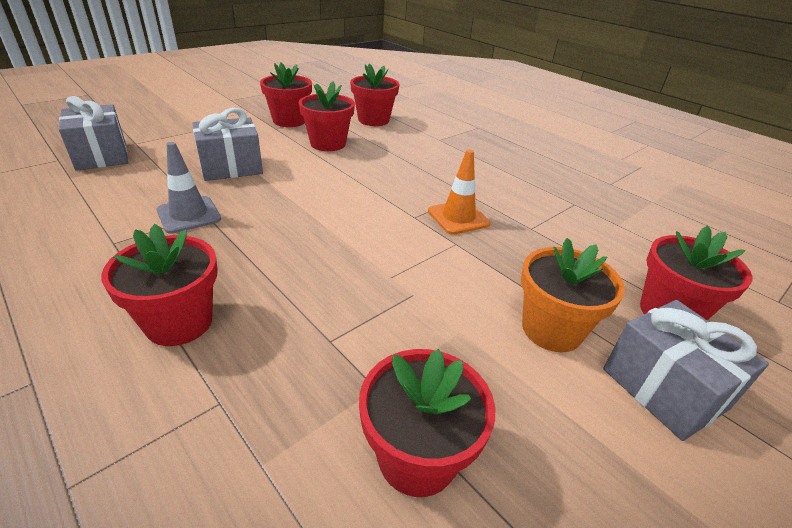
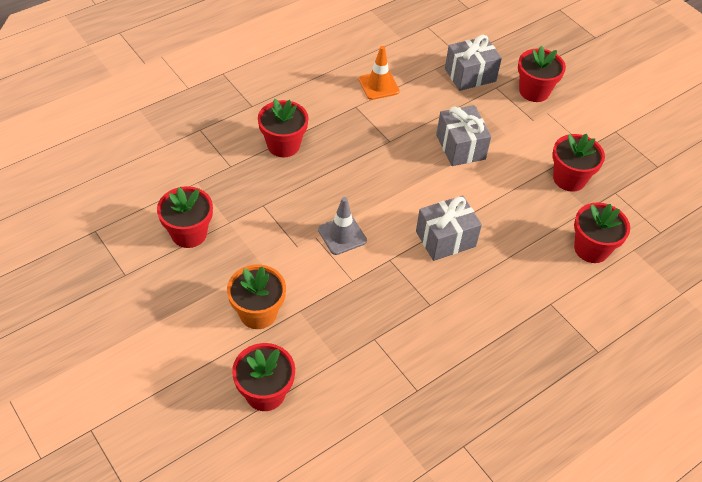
camera: 95 degrees right, 15 degrees up
grey traffic cone [156,142,221,234] -> grey traffic cone moved to [318,197,367,255]
red flower pot [298,81,355,151] -> red flower pot moved to [518,46,566,102]
orange traffic cone [428,149,490,235] -> orange traffic cone moved to [359,46,400,100]
grey gift [603,300,769,441] -> grey gift moved to [416,195,482,261]

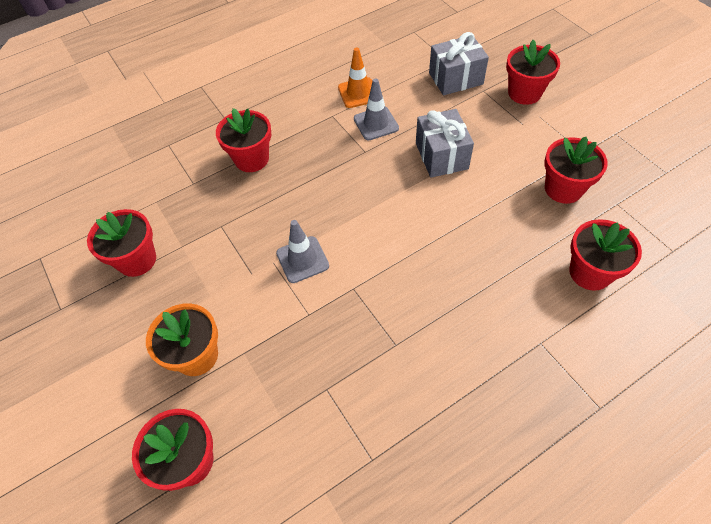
camera: 10 degrees right, 5 degrees up
grey gift [416,195,482,261] -> none
none -> grey traffic cone [354,78,399,140]

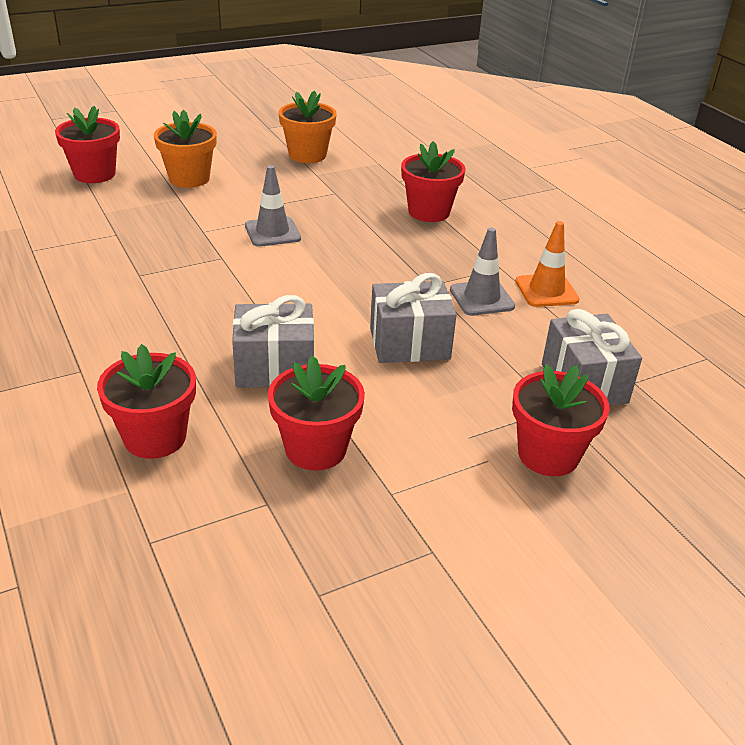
camera: 90 degrees right, 20 degrees down
red flower pot [87,209,156,277] -> orange flower pot [278,90,337,163]
none -> grey gift [232,295,314,388]

